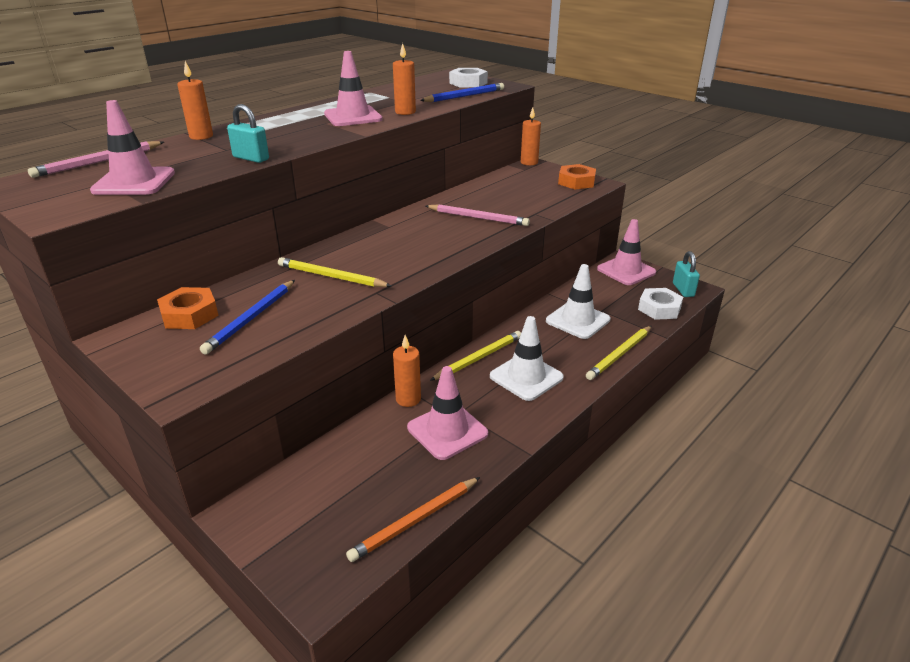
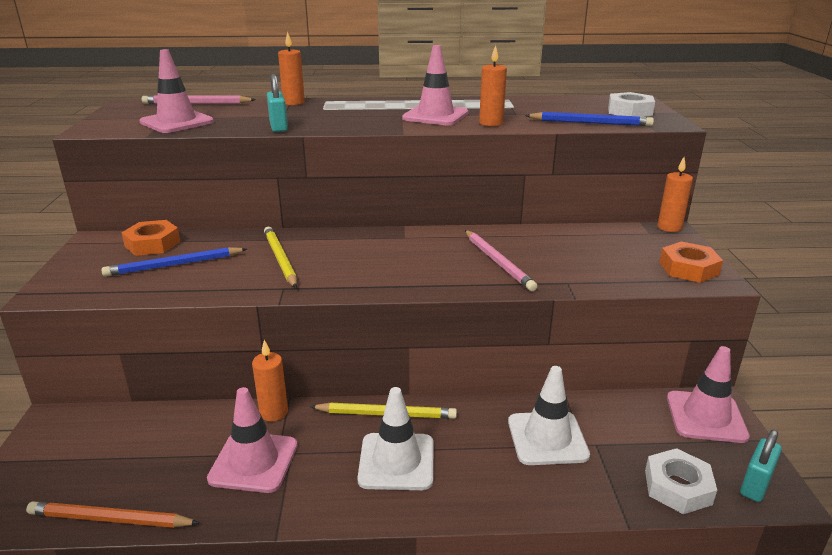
camera: 45 degrees right, 5 degrees down
yellow pencil [586,326,651,380] -> none

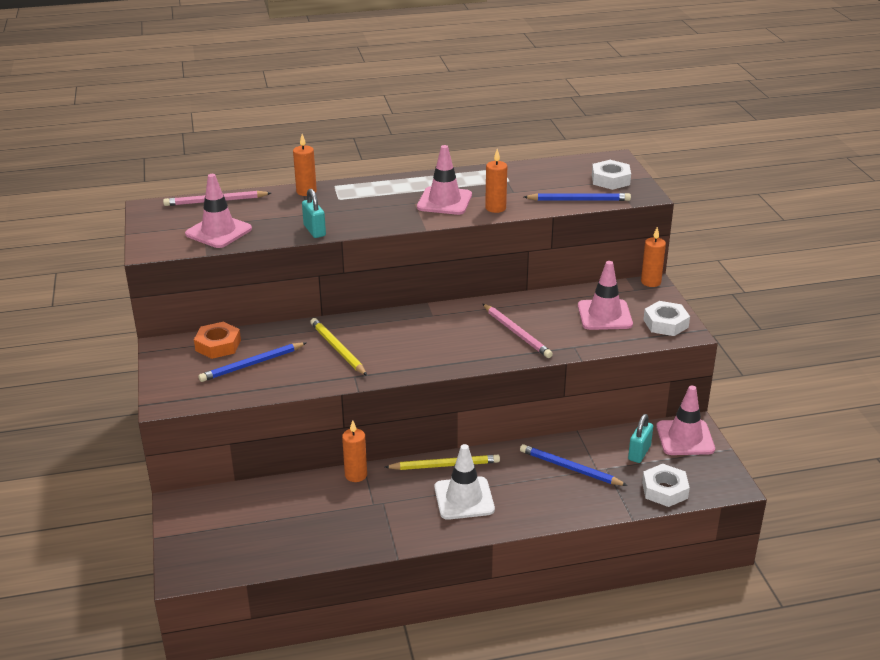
camera: 10 degrees left, 5 degrees up
orange pencil [26,501,200,528] -> none
pink traffic cone [207,387,298,493] -> pink traffic cone moved to [578,261,633,330]
white traffic cone [508,366,590,465] -> blue pencil [520,444,628,486]
orange nut [659,241,723,283] -> white nut [643,301,690,336]
turquoise padlock [740,430,782,502] -> turquoise padlock moved to [628,414,653,463]

